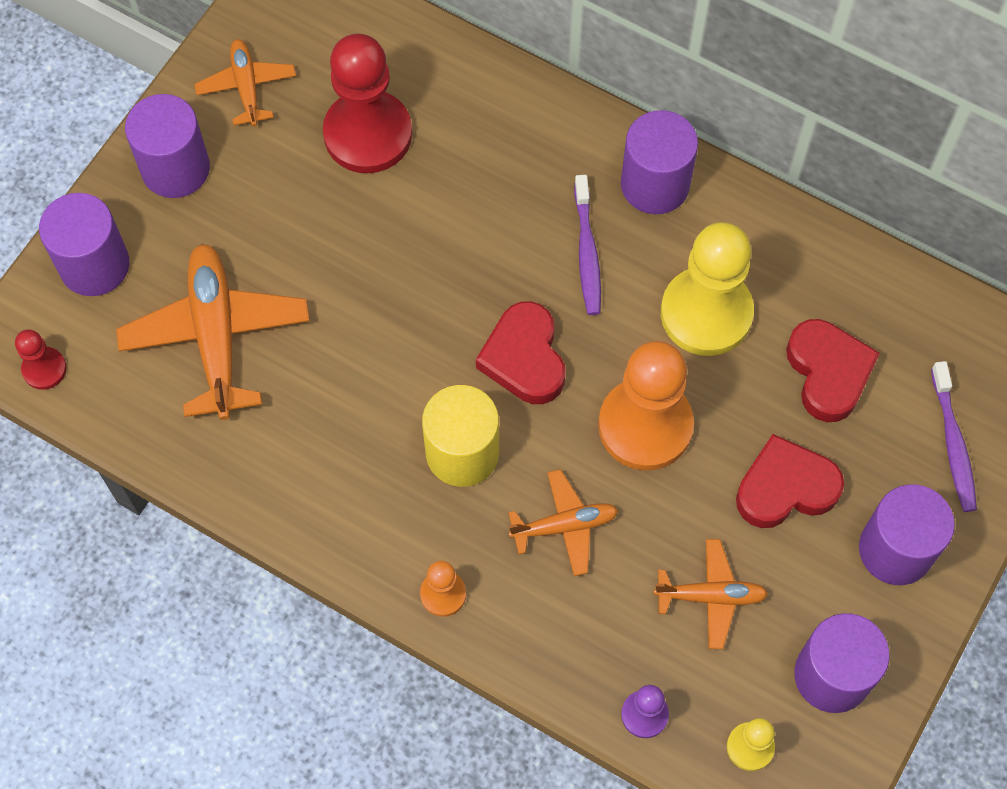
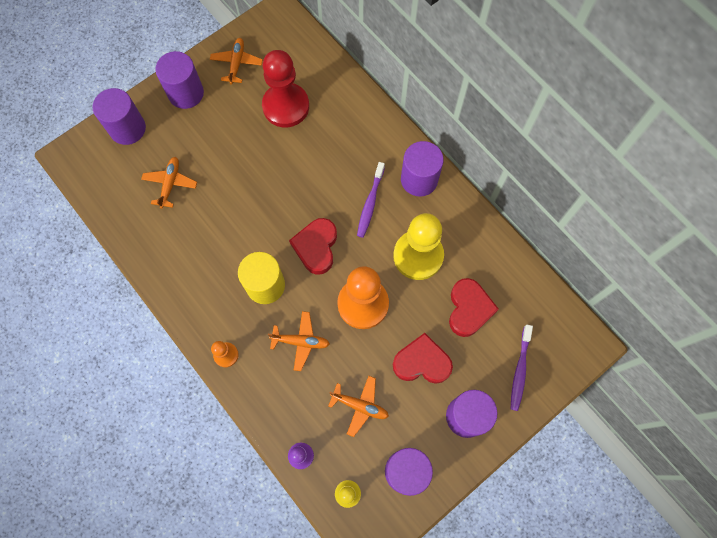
camera: 20 degrees right, 5 degrees up
red pawn [15,329,67,390] -> none
orange plane [116,243,309,420] -> orange plane [141,157,197,209], size x0.56

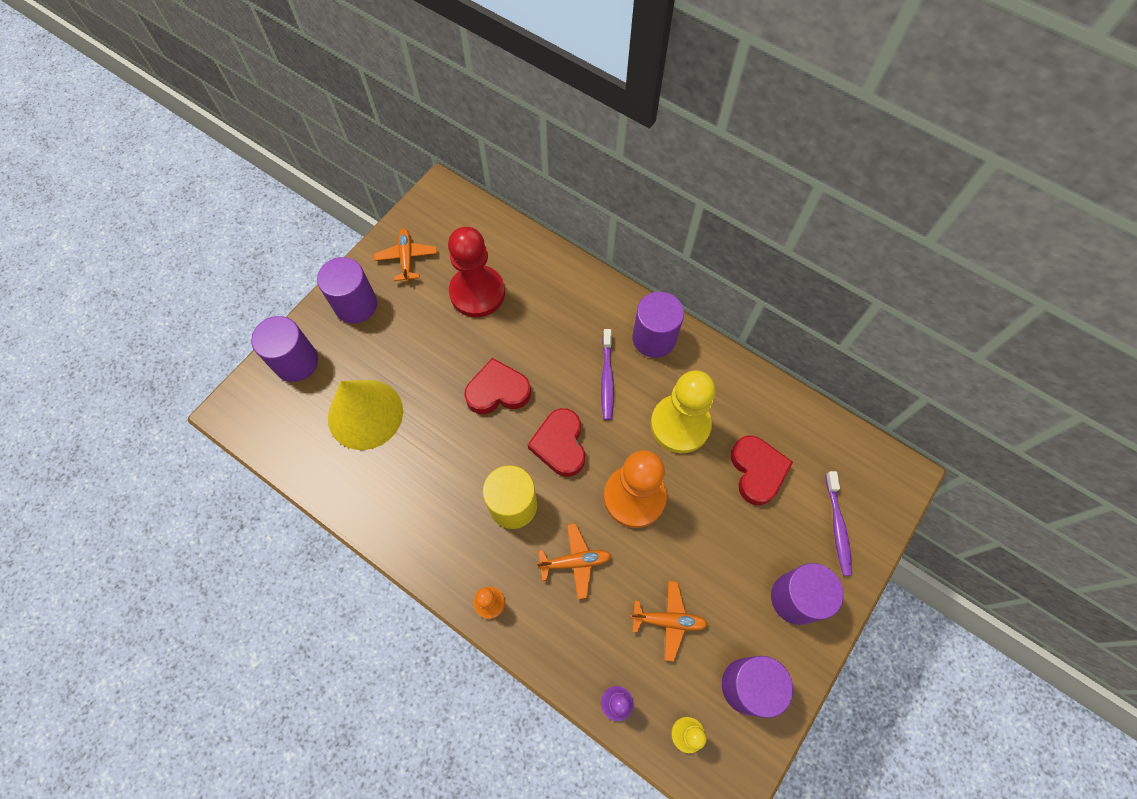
camera: 15 degrees left, 5 degrees down
orange plane [141,157,197,209] -> yellow cone [328,380,403,450]
red heart [393,333,453,384] -> red heart moved to [464,358,531,414]

